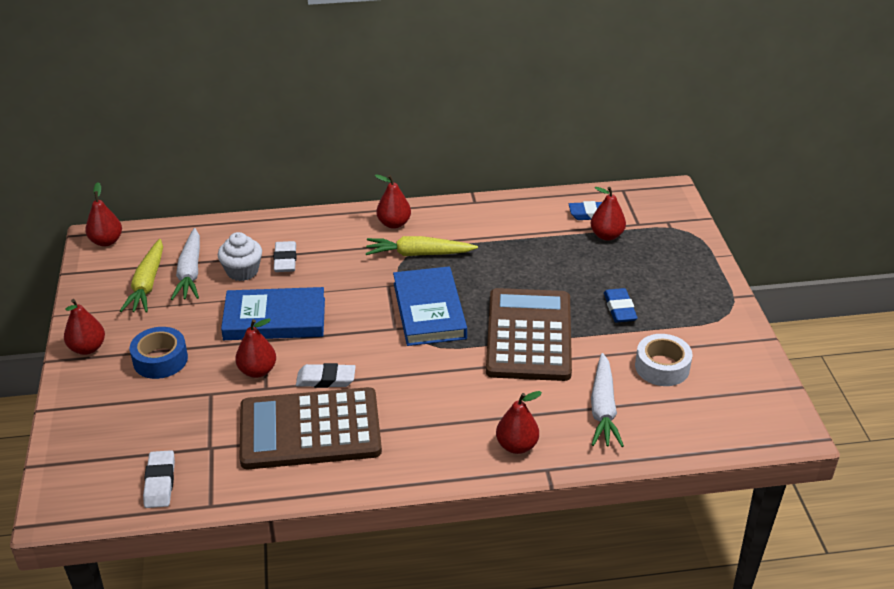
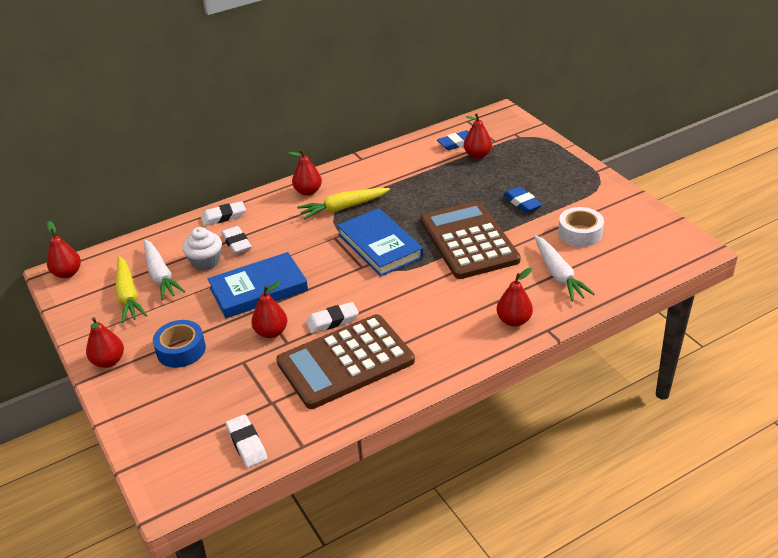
camera: 20 degrees left, 0 degrees up
none -> white eraser [201,201,246,226]

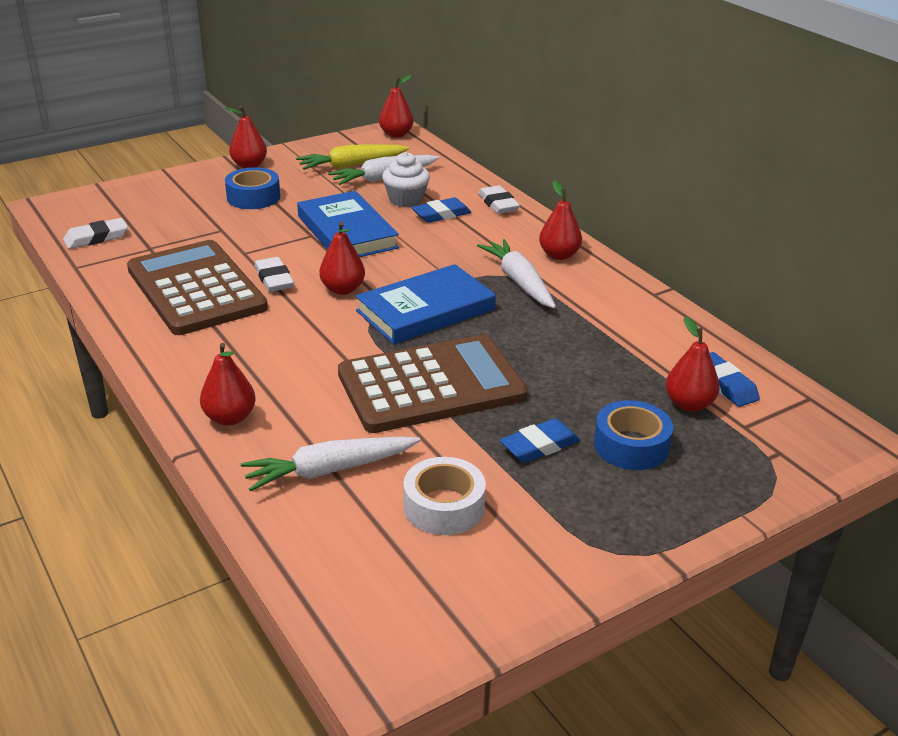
camera: 85 degrees right, 5 degrees down
white eraser [221,226,252,254] -> blue eraser [412,198,471,223]
red pear [251,281,287,338] -> red pear moved to [319,222,365,295]
yellow carrot [297,188,390,219] -> white carrot [477,239,556,308]
none -> blue tape [594,400,673,470]

